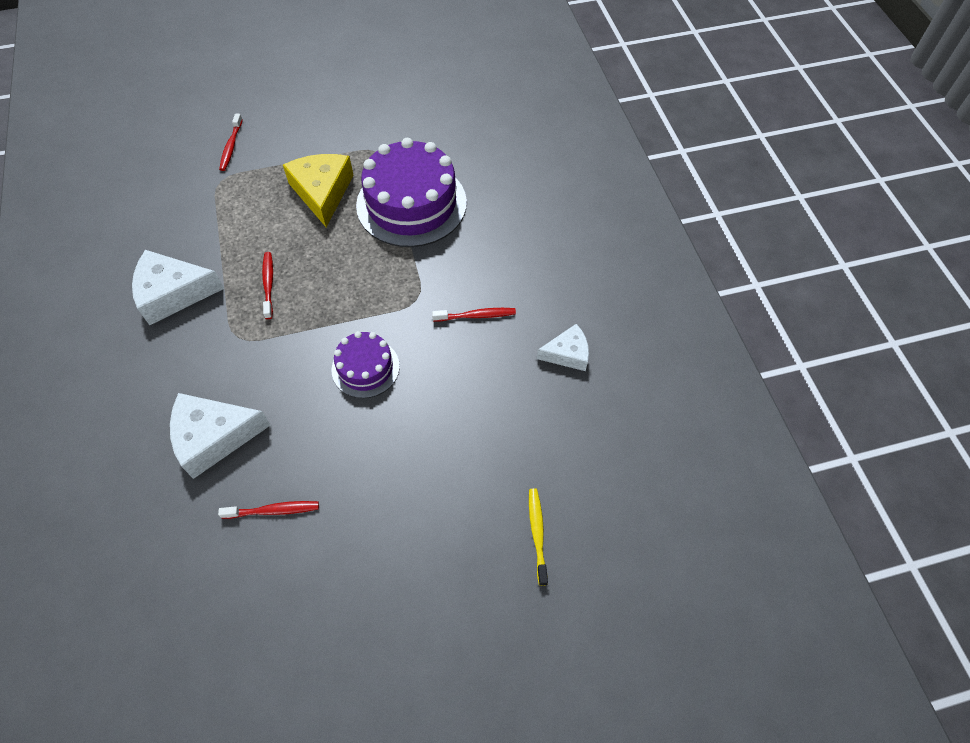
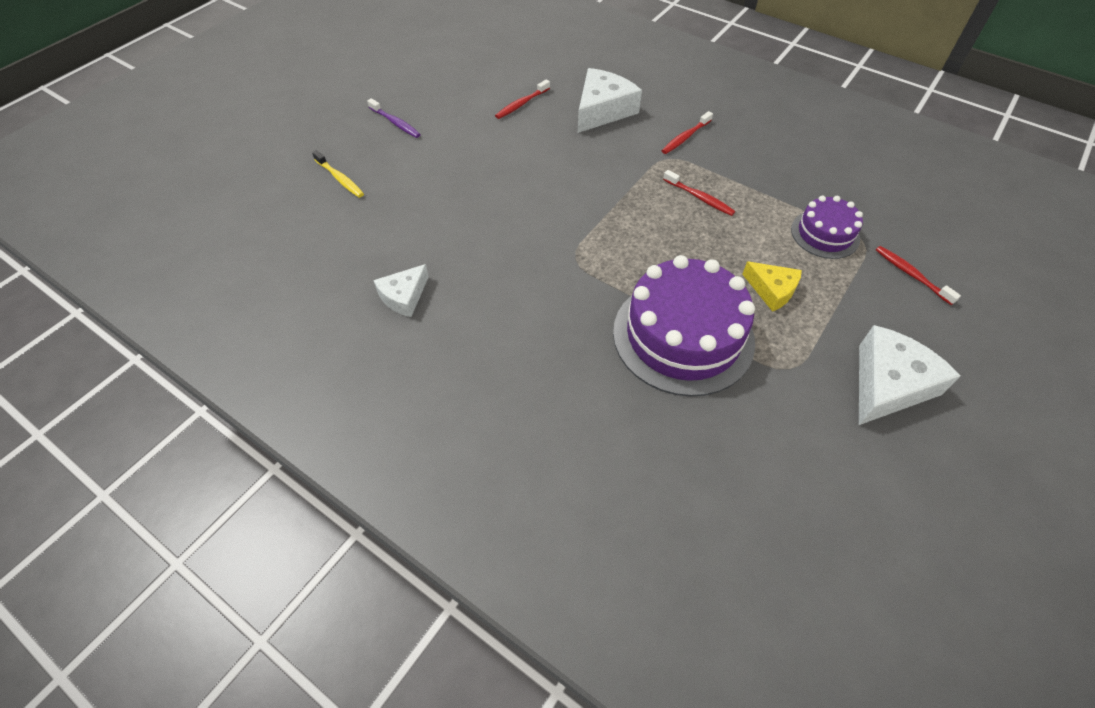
camera: 140 degrees right, 5 degrees down
white cheese [132,250,224,325] -> white cheese moved to [859,325,961,425]
yellow cheese [283,154,354,227] -> yellow cheese [742,261,802,312], size x0.60
purple cake [332,331,400,398] -> purple cake moved to [791,196,863,259]
red toothbrush [432,308,516,322] -> red toothbrush moved to [661,111,713,154]
none -> purple toothbrush [367,98,421,138]

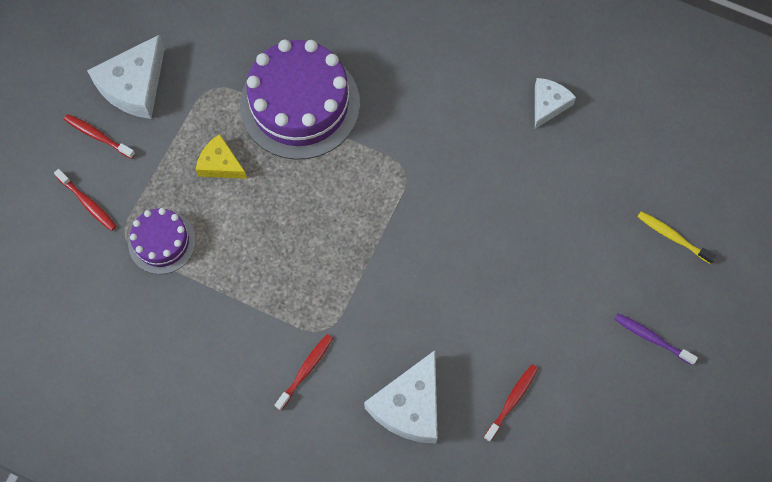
camera: 170 degrees right, 15 degrees up
red toothbrush [663,170,735,216] -> red toothbrush moved to [64,114,135,159]

